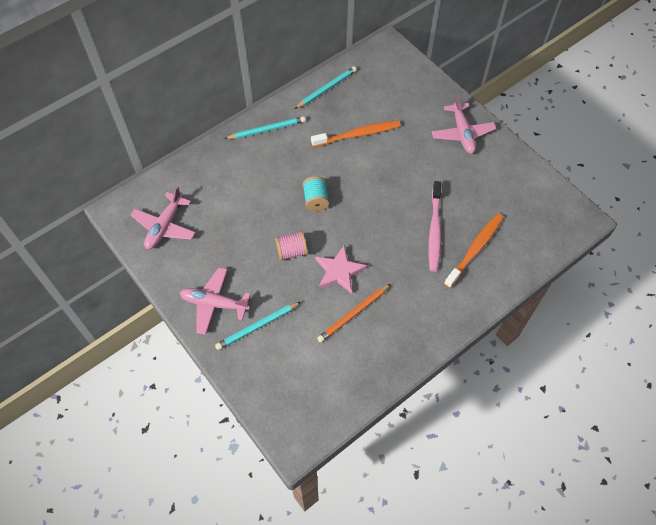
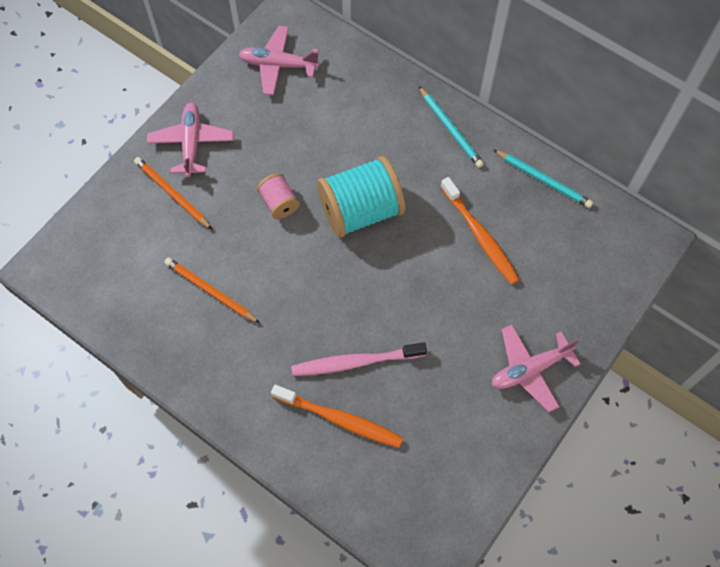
camera: 75 degrees right, 5 degrees up
turquoise pencil [215,302,301,350] -> orange pencil [134,157,212,229]
turquoise spool [303,176,329,211] -> turquoise spool [317,156,405,238], size x1.99
pink star [315,245,367,294] -> none

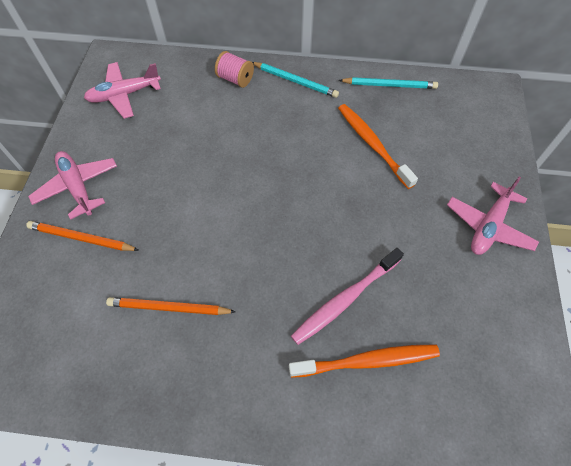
camera: 30 degrees left, 5 degrees down
pink spool [257,173,300,219] -> pink spool moved to [215,51,254,88]
turquoise spool [317,156,405,238] -> none
orange toothbrush [440,177,520,285] -> orange toothbrush turned 150 degrees counterclockwise [338,104,418,189]

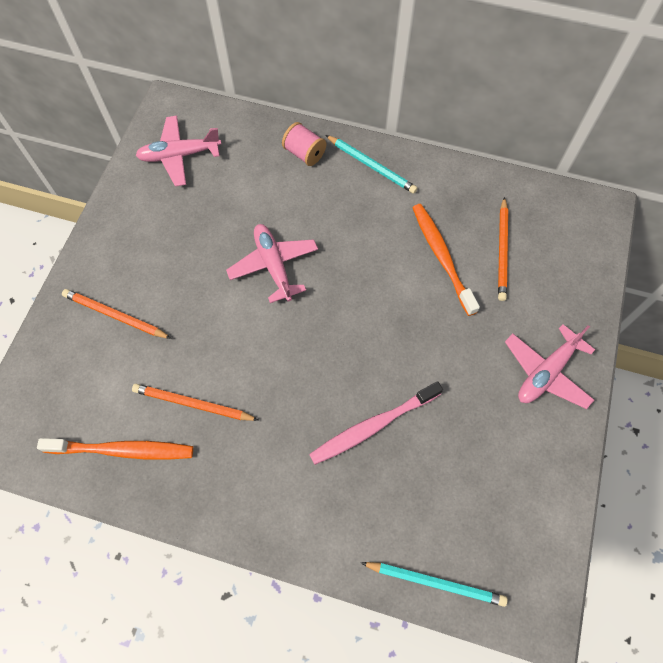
camera: 10 degrees right, 5 degrees up
pink plane [28,151,117,220] -> pink plane moved to [226,224,318,303]
orange toothbrush [289,344,440,378] -> orange toothbrush moved to [37,438,193,460]
turquoise pencil [339,77,438,89] -> turquoise pencil moved to [361,562,508,607]
none -> orange pencil [498,197,508,301]

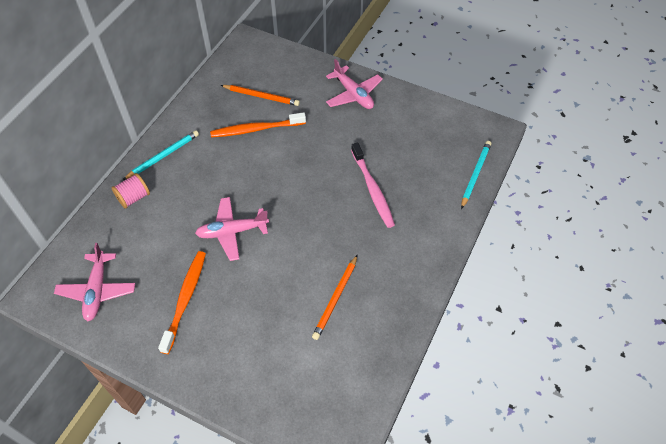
camera: 80 degrees left, 10 degrees down
orange toothbrush [37,438,193,460] -> orange toothbrush moved to [158,251,206,354]
orange pencil [62,289,172,339] -> none

